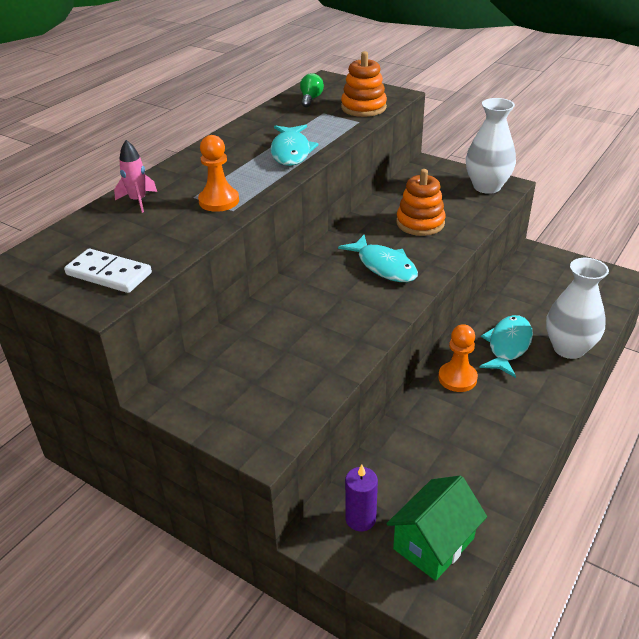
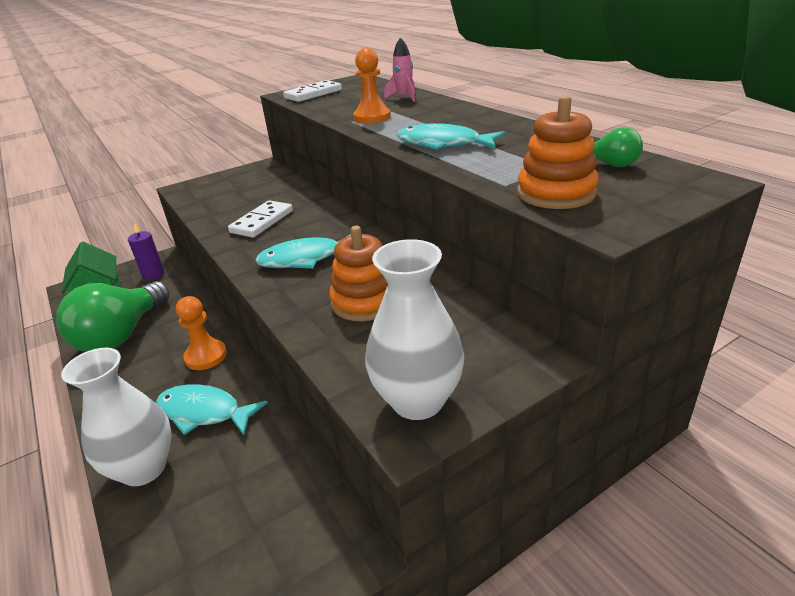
camera: 115 degrees right, 5 degrees down
turquoise fish [479,315,533,378] -> turquoise fish turned 150 degrees clockwise [156,384,268,435]
none -> green light bulb [56,281,169,352]
none -> white domino [228,200,293,238]

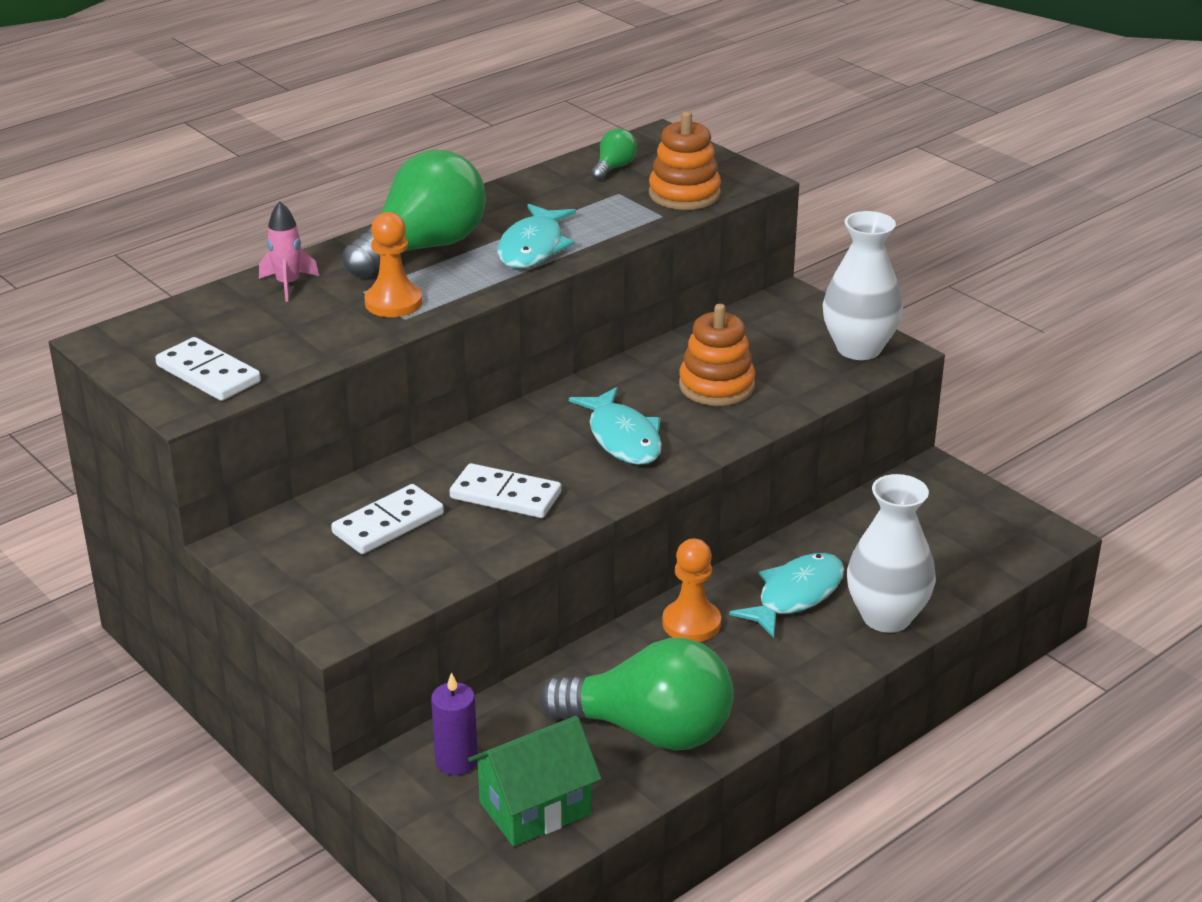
camera: 100 degrees left, 0 degrees up
turquoise fish [156,384,268,435] -> turquoise fish turned 150 degrees counterclockwise [729,553,844,638]
none -> white domino [331,484,444,554]
none -> green light bulb [342,150,486,279]

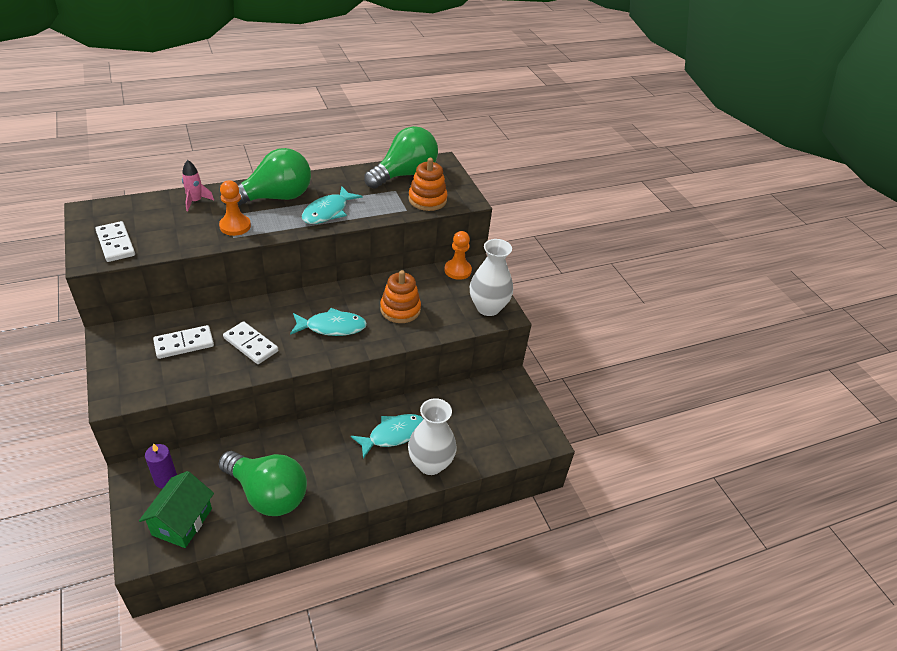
camera: 15 degrees right, 10 degrees up
green house [468,716,602,846] -> green house turned 60 degrees counterclockwise [139,471,214,548]
turquoise fish [569,387,662,465] -> turquoise fish turned 90 degrees counterclockwise [290,308,367,336]
green light bulb [591,129,637,181] -> green light bulb [364,126,438,189], size x2.35
orange pawn [662,539,721,642] -> orange pawn moved to [444,231,472,280]

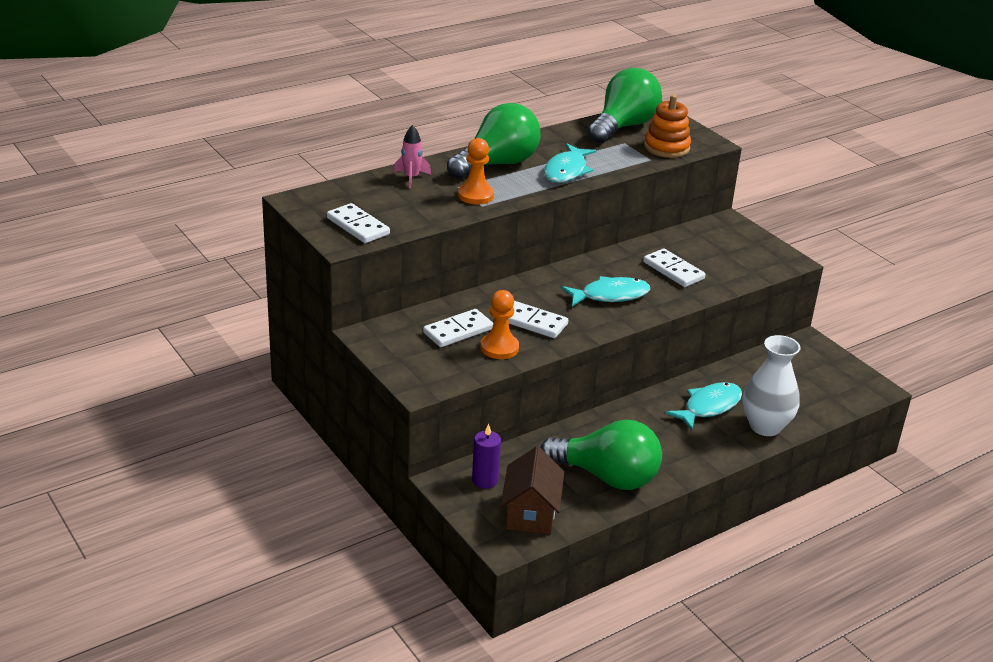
camera: 10 degrees left, 10 degrees down
green house [139,471,214,548] -> brown house [501,446,564,534]
orange stacking toy [380,270,421,323] -> white domino [643,248,706,287]
orange pawn [444,231,472,280] -> orange pawn moved to [481,290,519,359]
white vase [470,239,513,316] -> none

